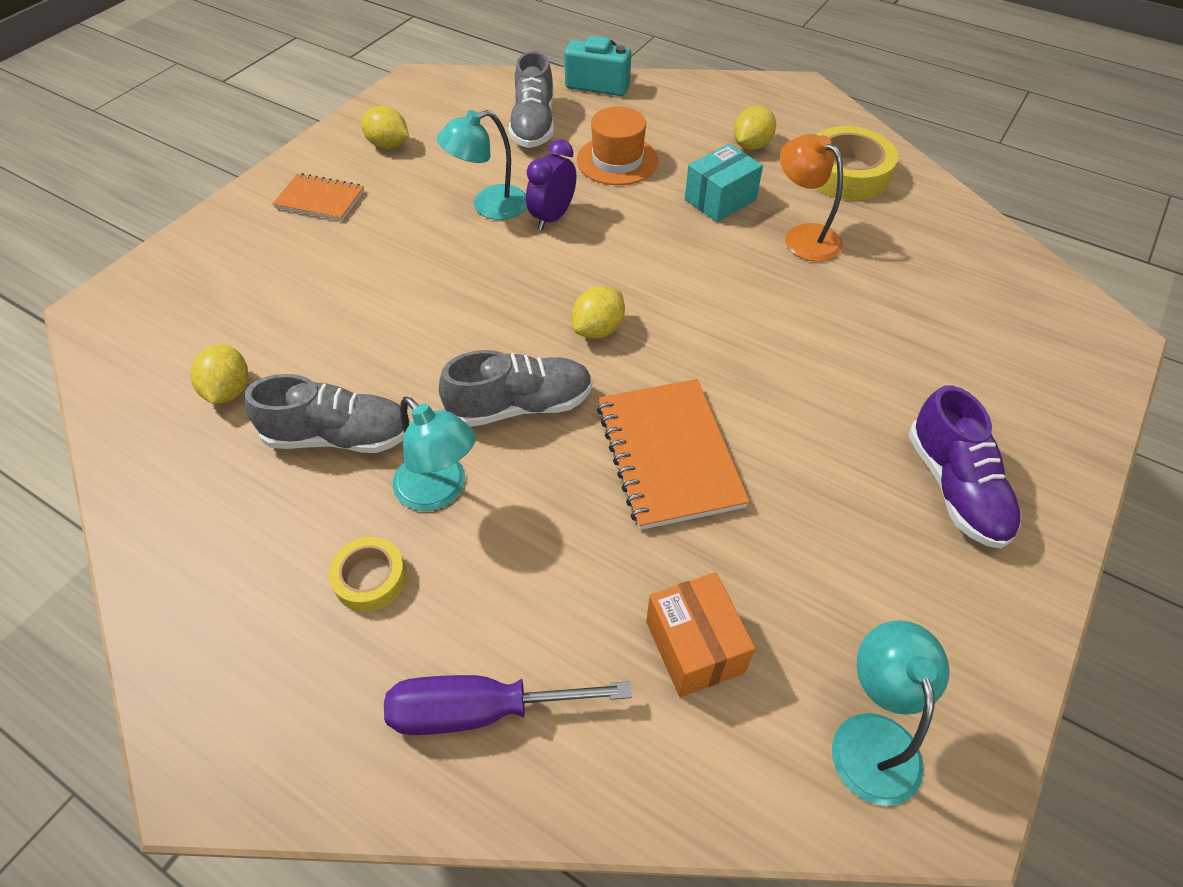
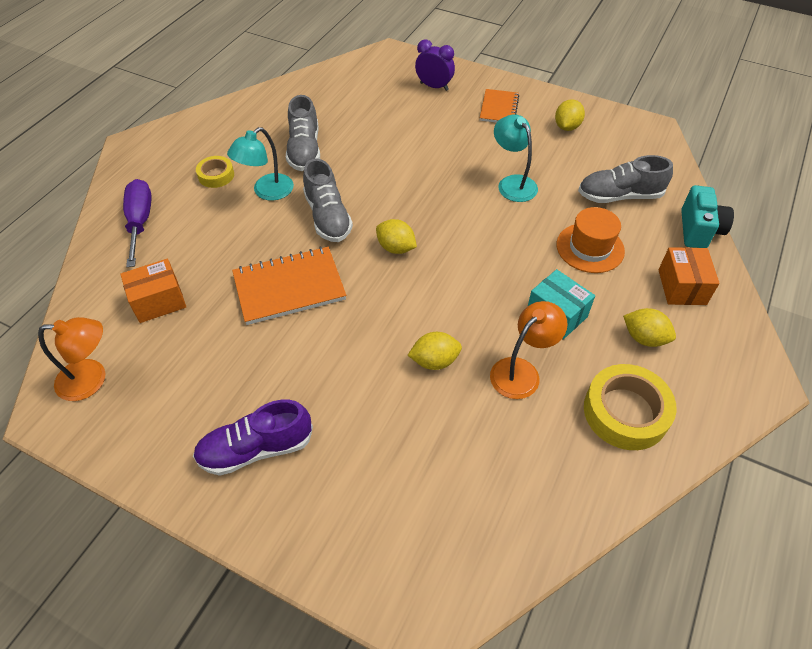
camera: 85 degrees right, 0 degrees up
yellow lemon [190,344,248,404] -> yellow lemon moved to [408,332,462,370]
purple clock [526,139,576,230] -> purple clock moved to [415,40,455,91]
turquoise lamp [832,620,950,806] -> orange lamp [38,317,105,401]
none -> orange box [658,247,720,305]

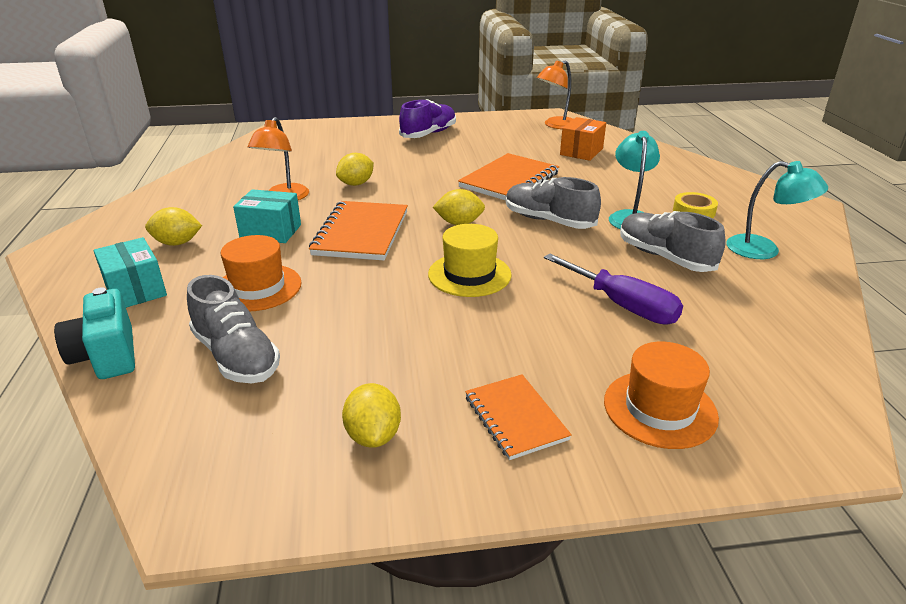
camera: 145 degrees right, 20 degrees down
purple screwdriver [123,179,152,267] -> purple screwdriver moved to [544,254,683,325]
purple clock [415,40,455,91] -> orange hat [604,342,719,449]
turquoise lamp [494,115,538,202] -> turquoise lamp moved to [726,161,828,259]
grey shoe [578,155,673,203] -> grey shoe turned 90 degrees clockwise [187,275,280,383]
yellow tape [584,364,677,450] -> none
orange box [658,247,720,305] -> turquoise box [94,237,167,308]
none -> orange notebook [309,201,408,260]
none -> yellow hat [428,224,512,297]

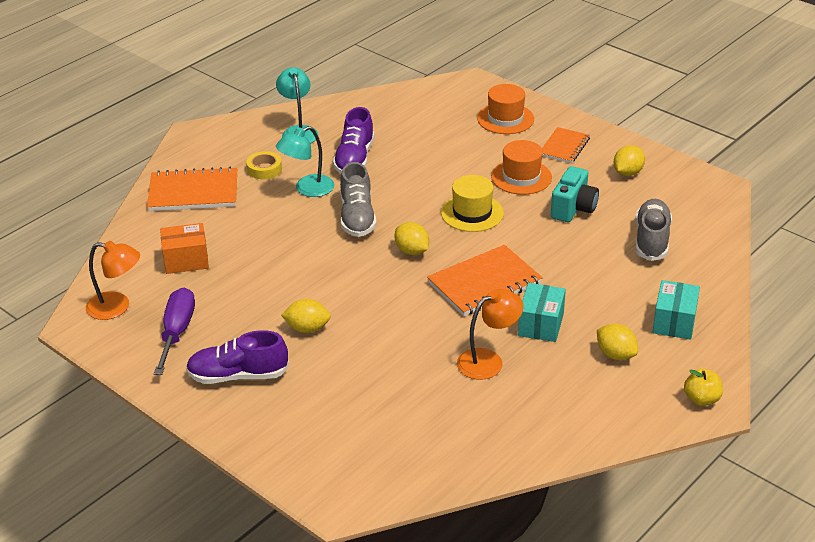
camera: 130 degrees left, 5 degrees up
turquoise camera [54,287,135,379] -> turquoise camera moved to [551,166,599,222]
orange hat [221,235,302,311] -> orange hat moved to [491,140,552,195]
turquoise box [233,189,301,243] -> turquoise box turned 45 degrees clockwise [518,283,566,342]
yellow lemon [336,153,374,186] -> yellow lemon moved to [281,299,331,333]
orange notebook [458,153,559,201] -> orange notebook moved to [147,167,237,211]
purple screwdriver [544,254,683,325] -> purple screwdriver moved to [154,288,195,375]
grey shoe [620,211,726,272] -> purple shoe [333,107,374,174]
none -> yellow apple [684,369,723,406]

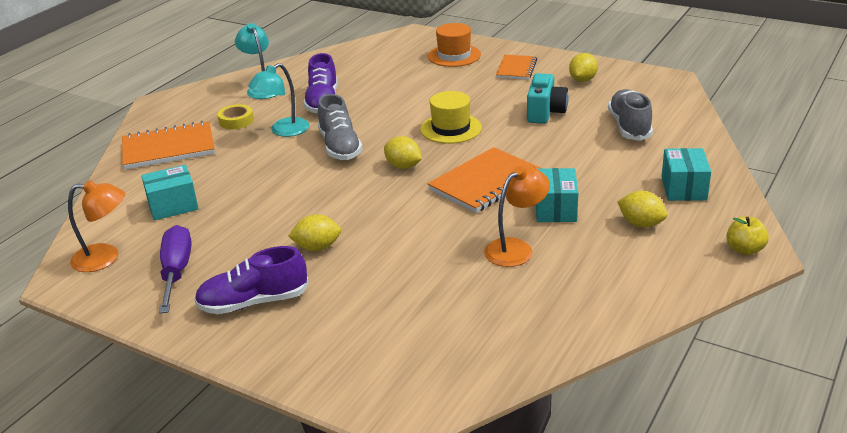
camera: 10 degrees left, 5 degrees down
orange box [160,223,209,274] -> turquoise box [141,165,199,220]
orange hat [491,140,552,195] -> none

